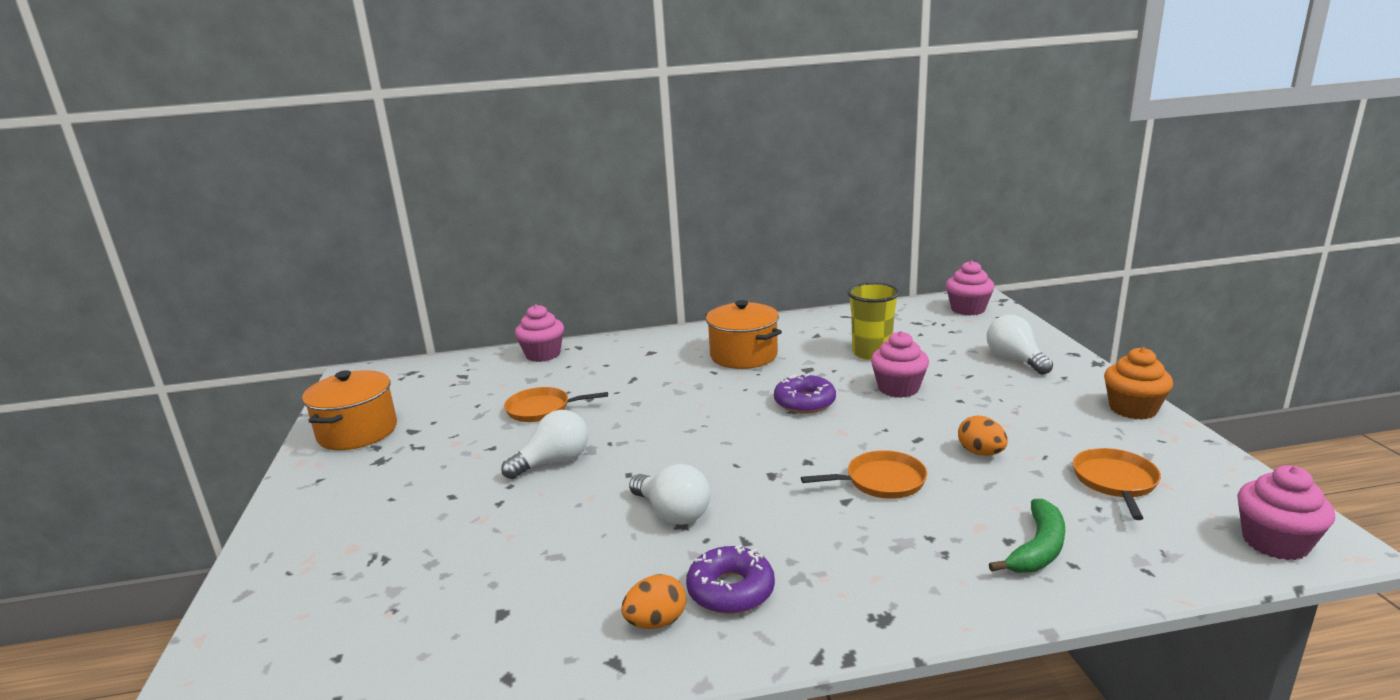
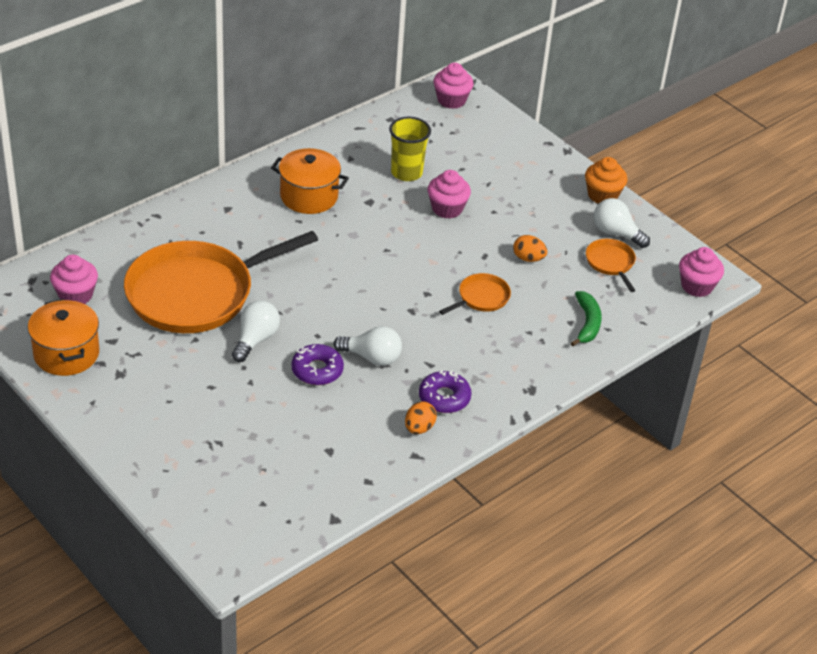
camera: 35 degrees left, 20 degrees up
orange pan [504,387,608,422] -> orange pan [124,231,318,333], size x2.38
pink cupcake [515,304,564,362] -> pink cupcake moved to [50,255,98,304]
purple donut [774,374,836,414] -> purple donut moved to [291,344,344,385]
white light bulb [987,315,1053,375] -> white light bulb moved to [594,198,650,248]

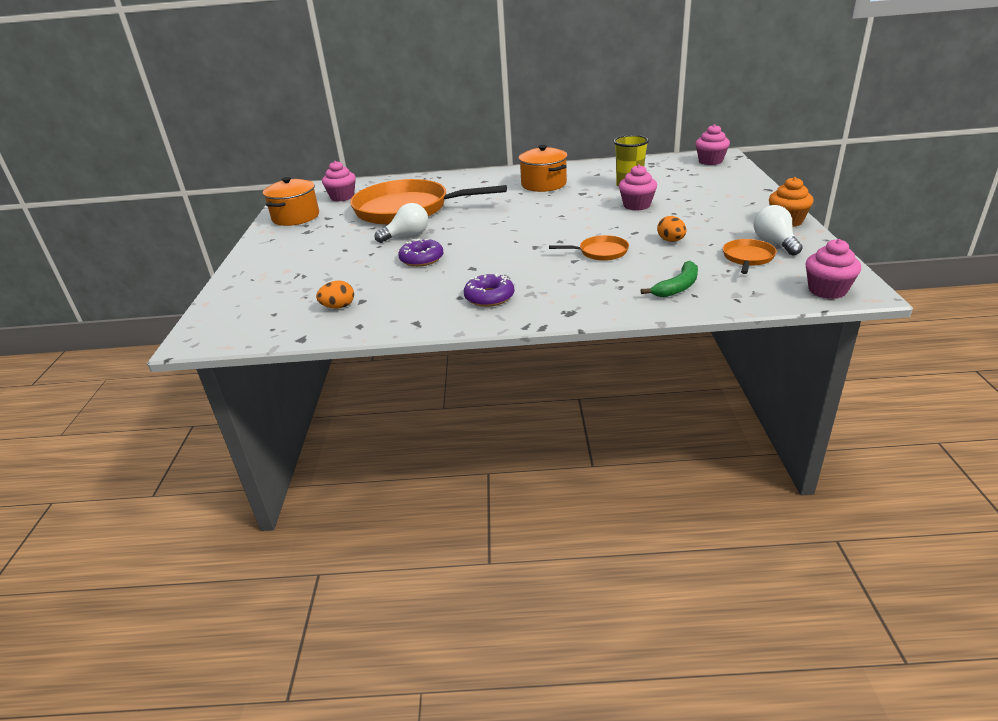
camera: 45 degrees right, 10 degrees down
white light bulb [333,326,402,366] -> none
orange egg [405,401,437,434] -> orange egg moved to [316,281,354,309]

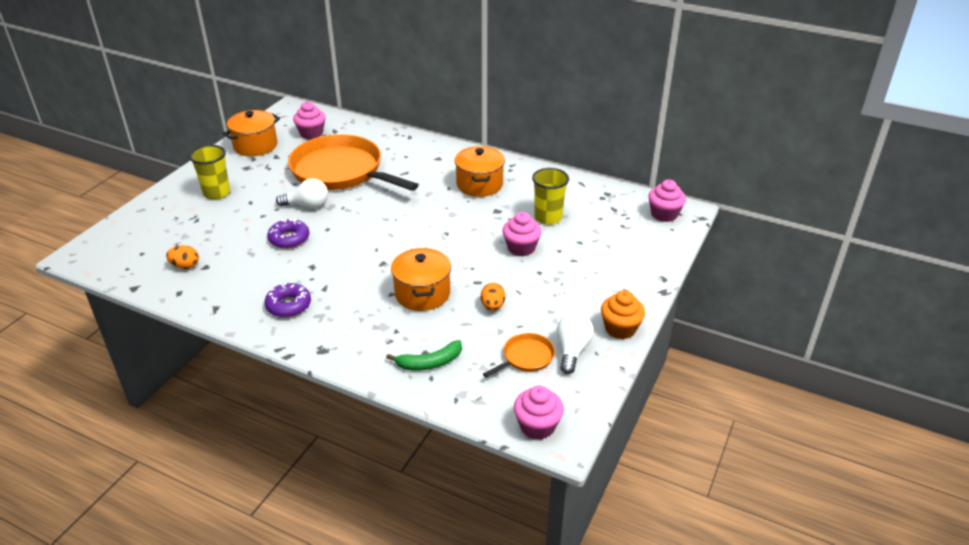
camera: 25 degrees right, 5 degrees up
orange pan [549,235,629,261] -> orange pot [391,248,451,311]
none -> yellow cup [189,145,230,200]

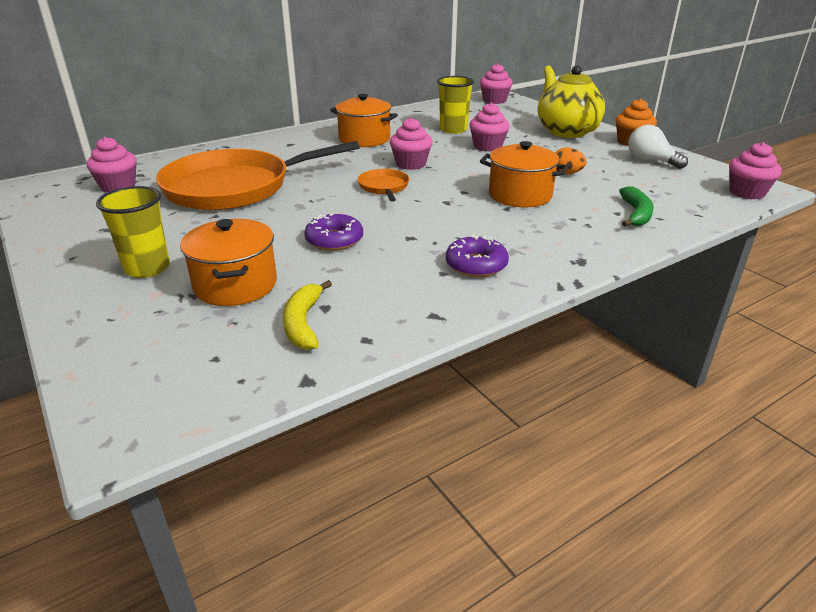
camera: 60 degrees left, 5 degrees down
orange egg [166,245,199,269] -> yellow banana [283,280,332,350]
orange pot [223,110,280,156] -> orange pot moved to [180,219,277,306]
white light bulb [276,178,328,209] -> none
orange pan [483,333,555,378] -> orange pan moved to [358,169,409,202]
none -> pink cupcake [390,117,433,170]
none -> yellow teapot [538,65,605,138]

